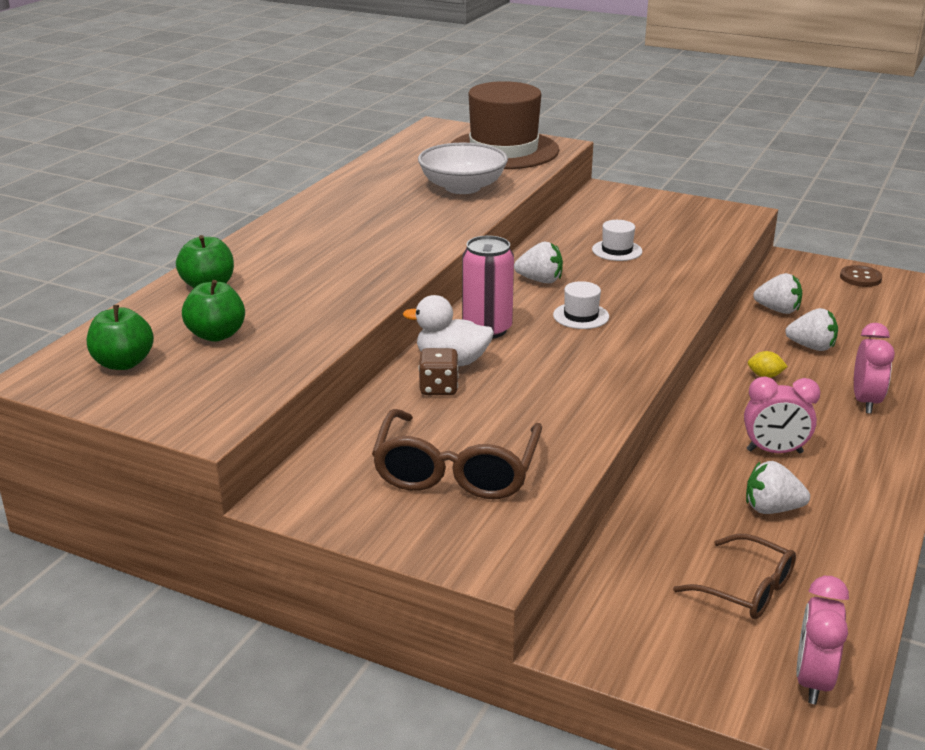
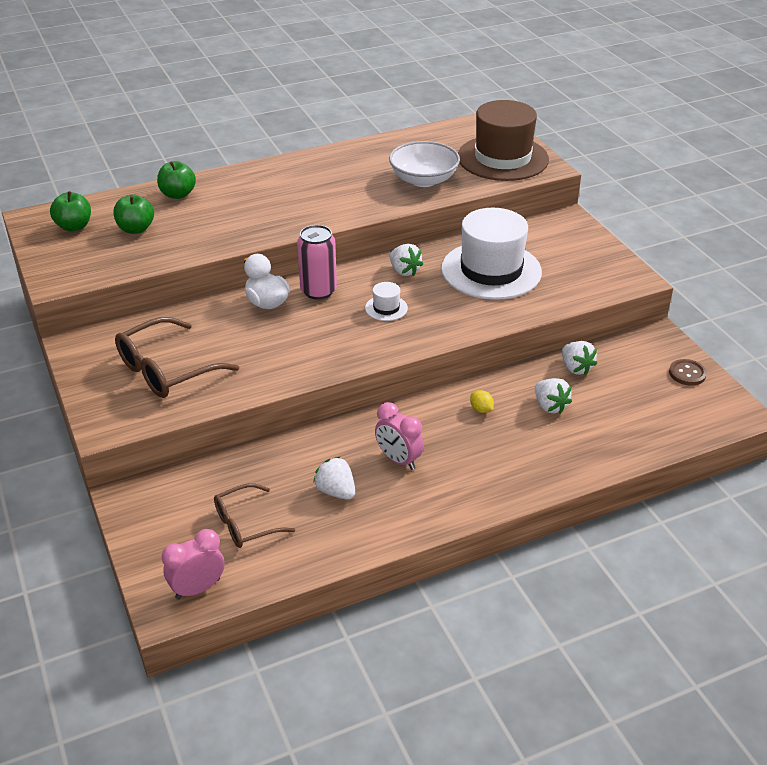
camera: 40 degrees right, 10 degrees up
brown dice [419,348,459,395] -> none
white hat [592,220,642,261] -> white hat [441,208,542,300], size x2.45
brown glasses [673,534,796,619] -> brown glasses turned 75 degrees clockwise [214,483,295,548]
pink clock [854,323,895,414] -> none

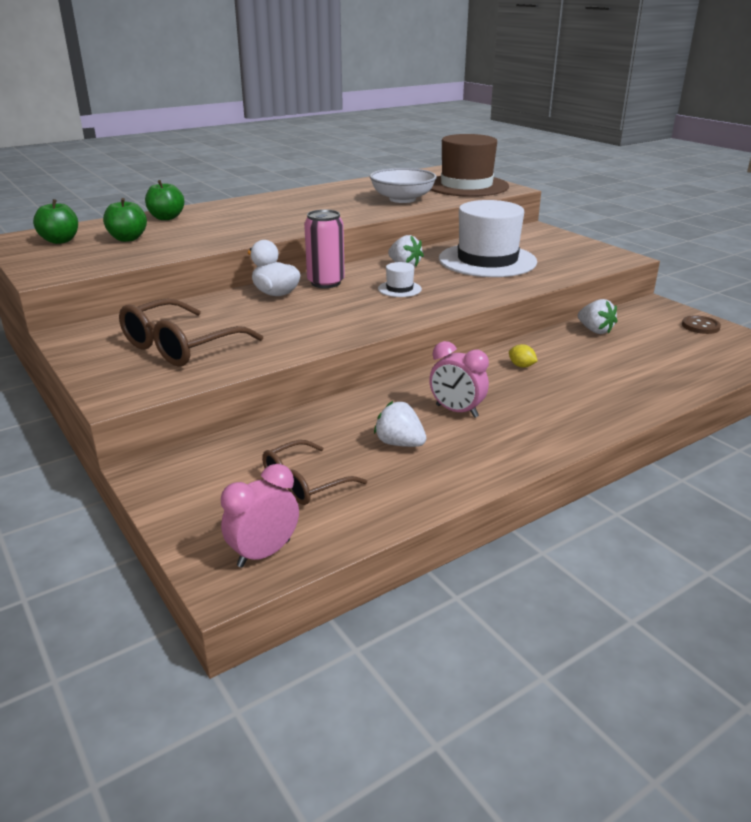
camera: 10 degrees left, 10 degrees down
white strawberry [535,378,572,414] -> none

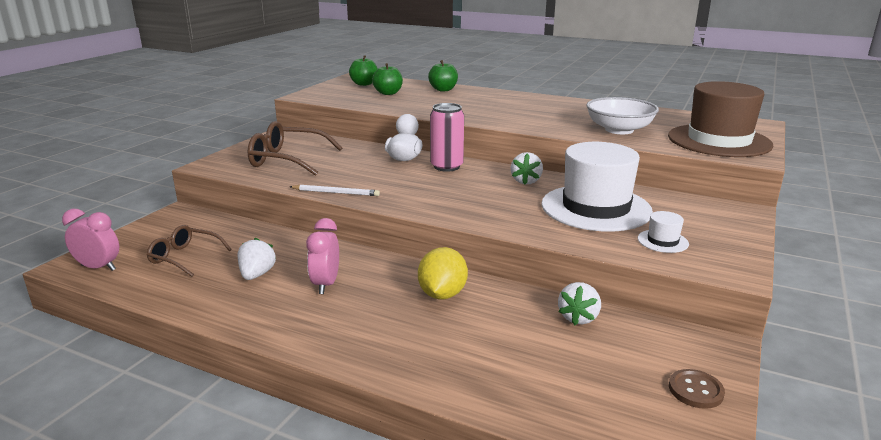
camera: 60 degrees right, 5 degrees down
white hat [378,262,422,297] -> white hat moved to [638,211,689,253]
yellow lemon [509,344,538,368] -> yellow lemon [418,247,468,299], size x2.07
none -> white pencil [290,185,380,196]

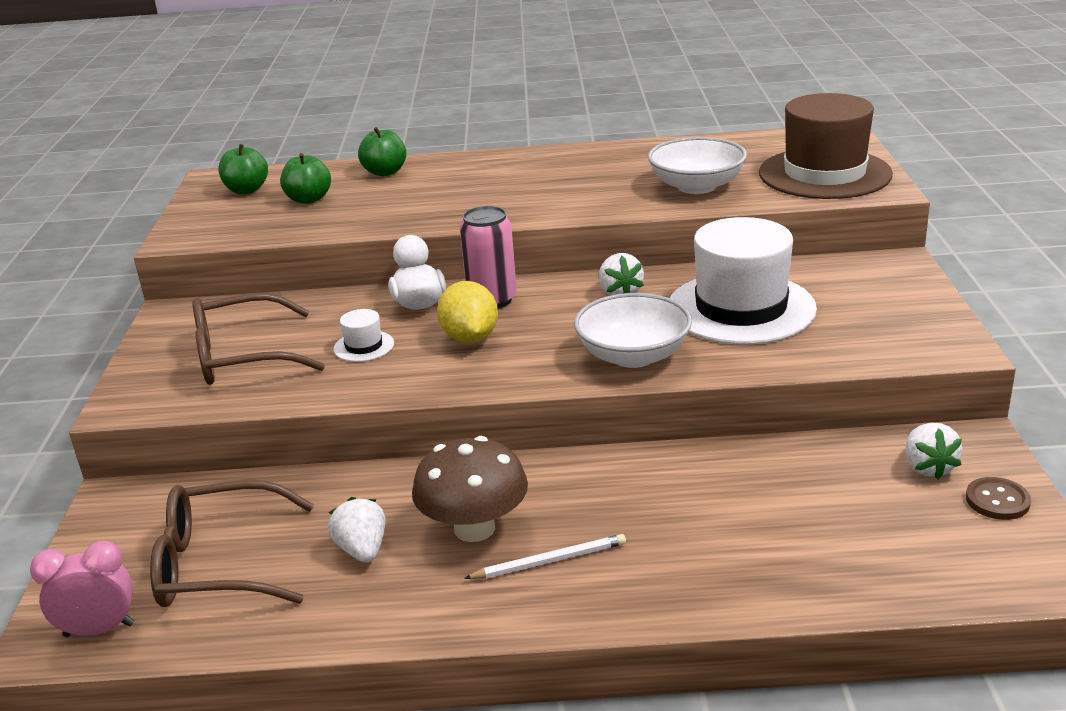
camera: 25 degrees left, 5 degrees up
brown glasses [147,225,232,277] -> brown glasses [150,480,314,607], size x1.58
white pencil [290,185,380,196] -> white pencil moved to [464,534,626,579]
pink clock [306,218,339,294] -> brown mushroom [412,436,528,542]
yellow lemon [418,247,468,299] -> yellow lemon moved to [437,281,498,343]
white strawberry [558,282,601,325] -> white strawberry moved to [905,423,963,479]
white hat [638,211,689,253] -> white hat moved to [333,309,394,362]
none -> white bowl [574,293,692,368]

